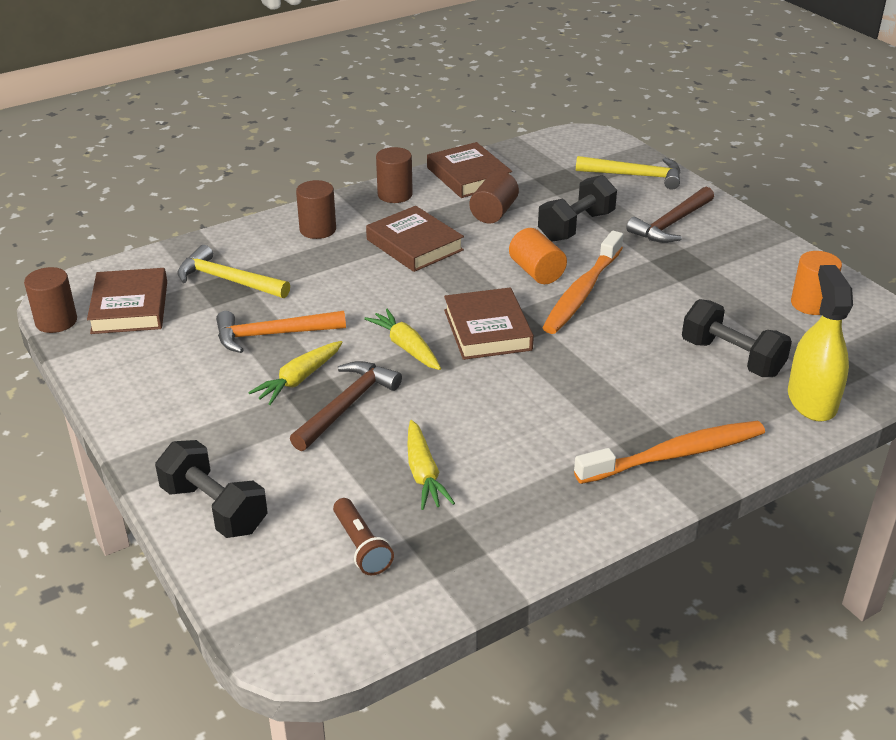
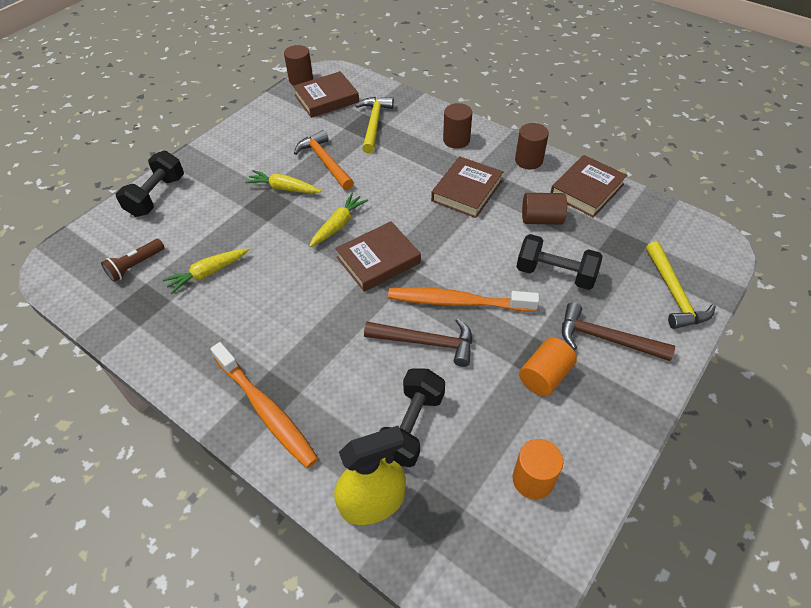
camera: 70 degrees right, 15 degrees up
brown hammer [290,361,402,451] -> brown hammer moved to [364,318,472,367]
orange cylinder [509,228,567,284] -> orange cylinder moved to [519,337,577,396]

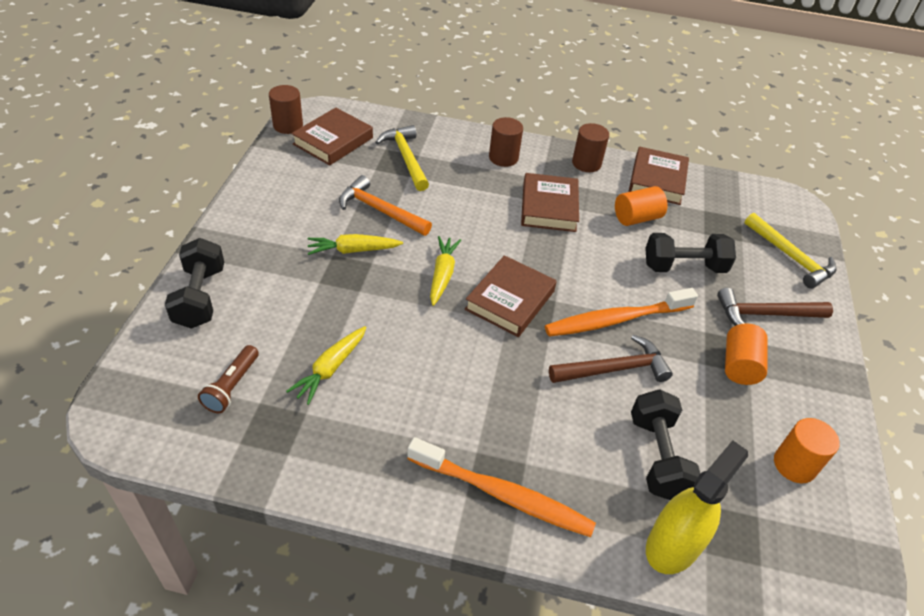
camera: 30 degrees left, 5 degrees down
brown cylinder [522,193,567,224] -> orange cylinder [615,186,668,226]

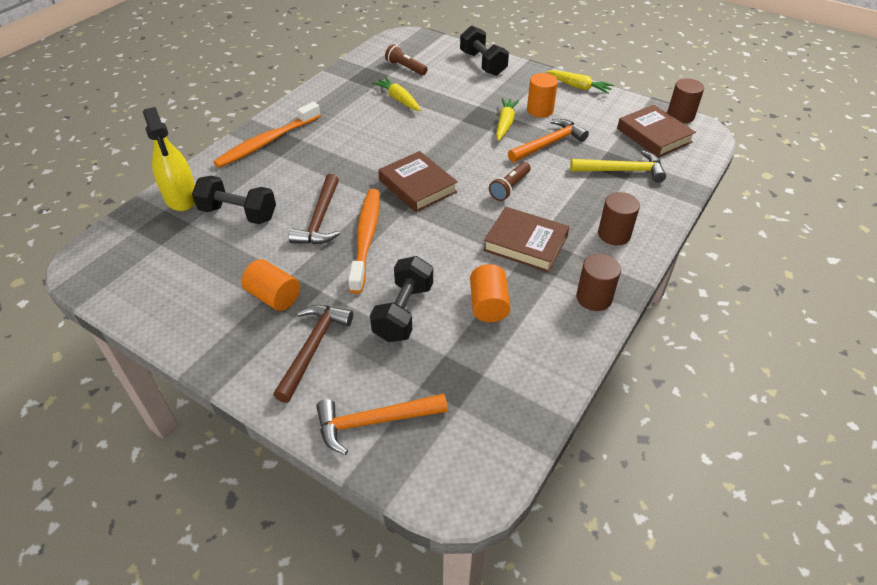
camera: 115 degrees right, 0 degrees up
black dumbbell [165,238,224,329] -> black dumbbell turned 45 degrees clockwise [460,25,509,76]
yellow carrot [430,236,461,306] -> yellow carrot moved to [546,70,614,94]
brown book [628,147,689,205] -> none
yellow hammer [744,213,836,289] -> orange hammer [316,394,448,455]
orange cylinder [774,418,840,483] -> orange cylinder moved to [527,73,558,118]
none -> brown flashlight [489,162,531,201]

